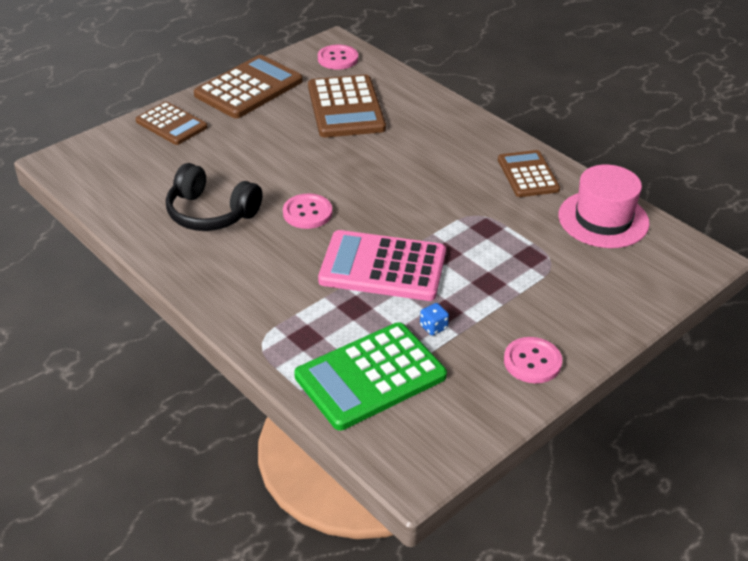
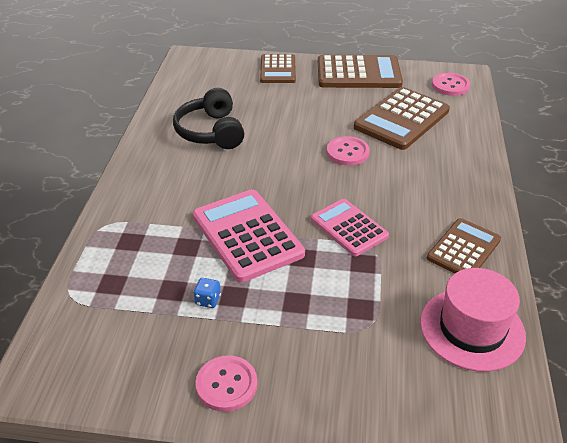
camera: 50 degrees right, 0 degrees up
pink button [283,194,332,229] -> pink button moved to [327,136,370,166]
green calculator [294,322,447,430] -> none
none -> pink calculator [311,199,389,256]

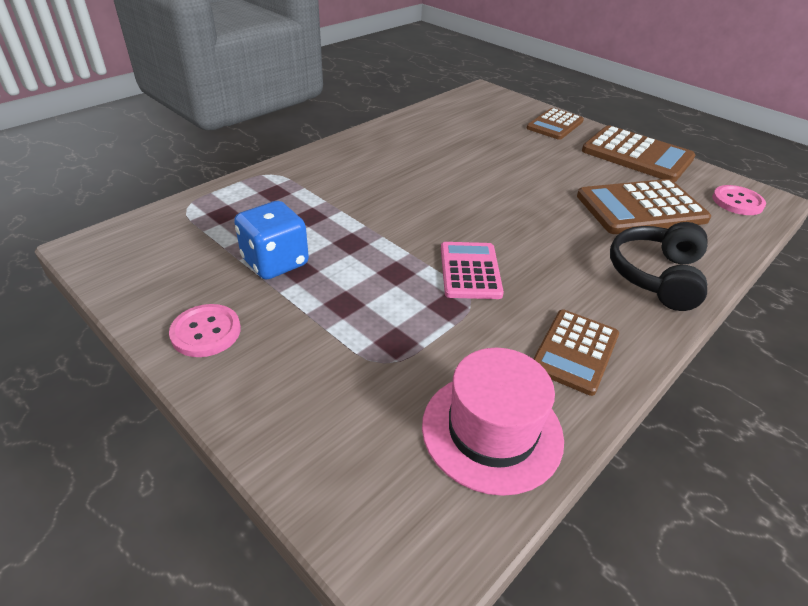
camera: 35 degrees right, 0 degrees up
black headphones [173,88,244,149] -> black headphones moved to [610,222,708,311]
pink calculator [193,189,305,283] -> none
blue dice [194,278,221,308] -> blue dice [234,201,309,280], size x2.31
pink button [327,136,370,166] -> none
brown calculator [427,218,501,273] -> brown calculator turned 135 degrees clockwise [533,310,619,396]

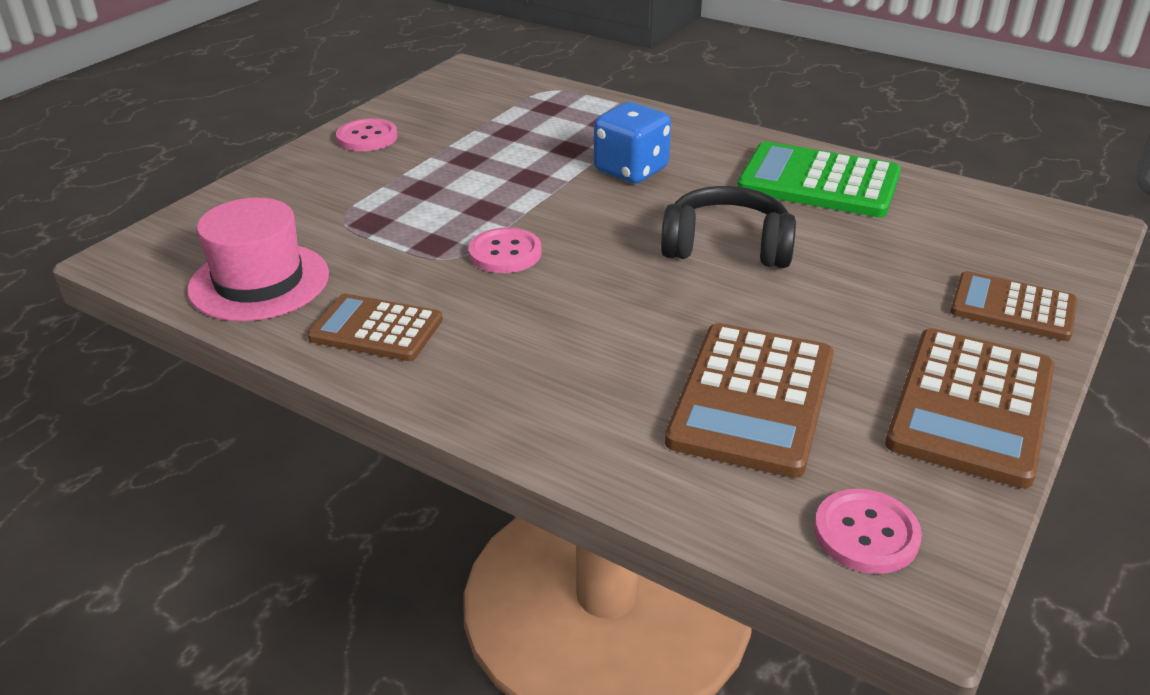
camera: 80 degrees right, 5 degrees down
blue dice [234,201,309,280] -> blue dice moved to [594,102,671,183]
pink calculator [441,242,504,299] -> pink button [468,227,542,273]
brown calculator [577,179,711,234] -> brown calculator turned 135 degrees counterclockwise [665,323,834,478]
black headphones [610,222,708,311] -> black headphones moved to [661,186,796,268]
none -> green calculator [737,141,901,217]

